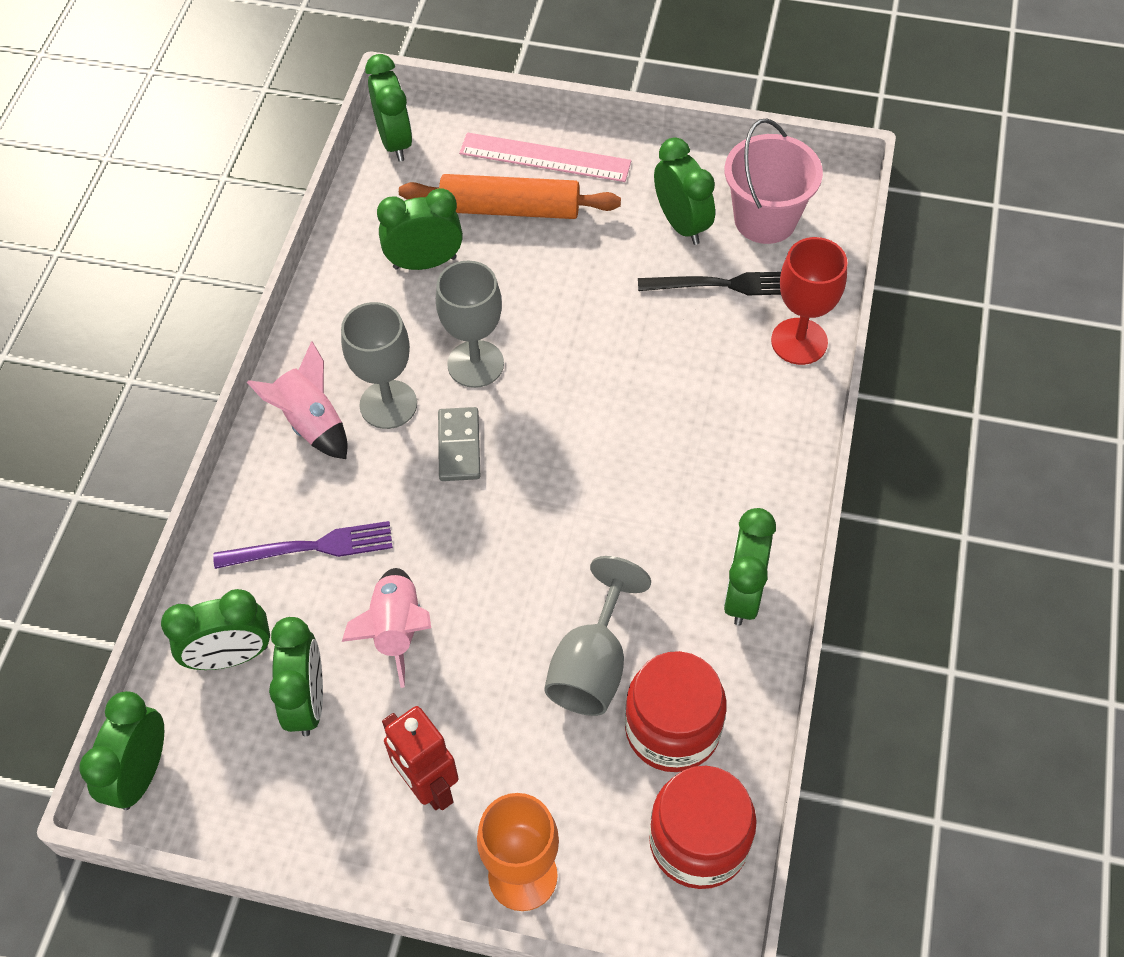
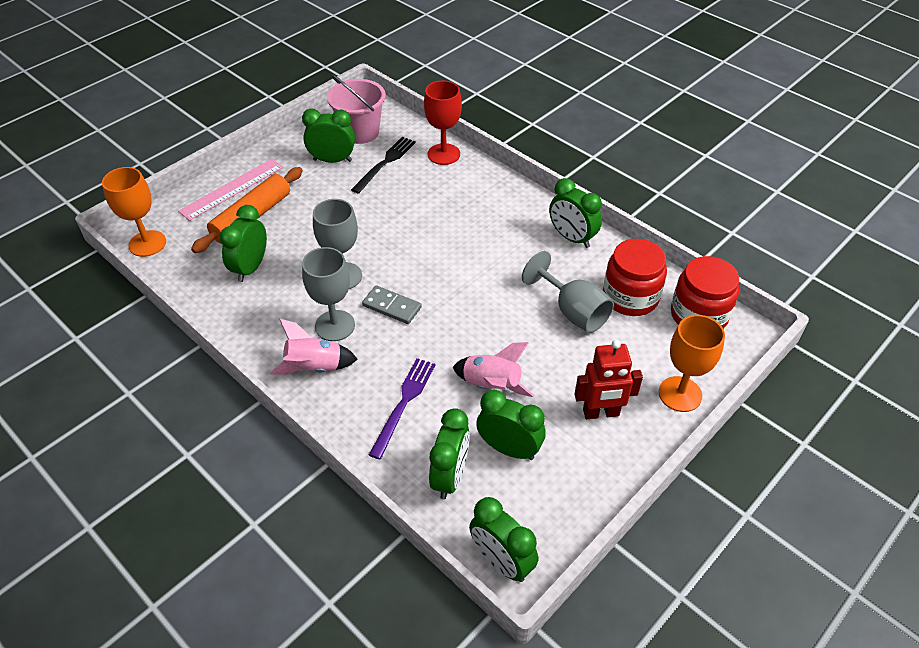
camera: 60 degrees left, 10 degrees down
green clock [365,54,412,161] -> orange goblet [102,167,166,257]

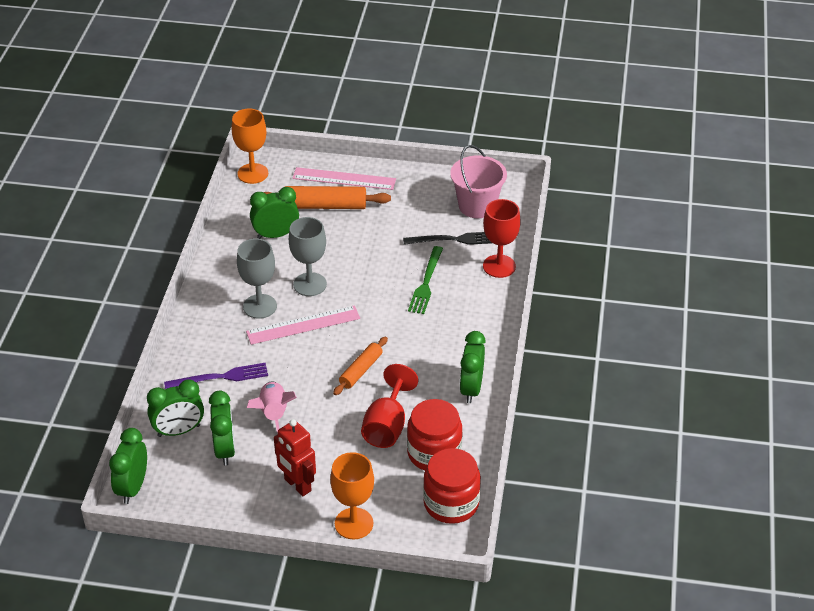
camera: 55 degrees right, 5 degrees down
pink rocket [270,319,358,375] -> none
green clock [302,109,355,163] -> none
grey domino [362,285,422,324] -> pink ruler [246,305,360,345]
grey goblet [522,251,614,333] -> red goblet [361,364,418,448]
none -> orange rolling pin [333,337,388,395]
none -> green fork [408,246,443,314]

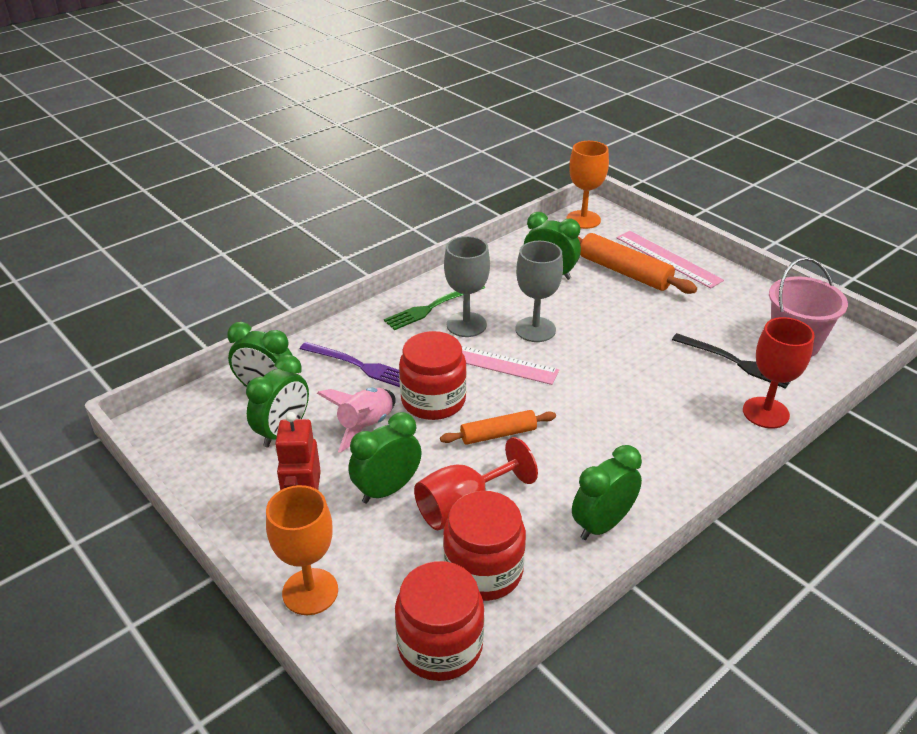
camera: 40 degrees right, 5 degrees down
green clock [109,428,147,504] -> green clock moved to [348,412,422,503]
green fork [408,246,443,314] -> green fork moved to [384,286,485,330]
none -> red jar [399,331,467,420]

